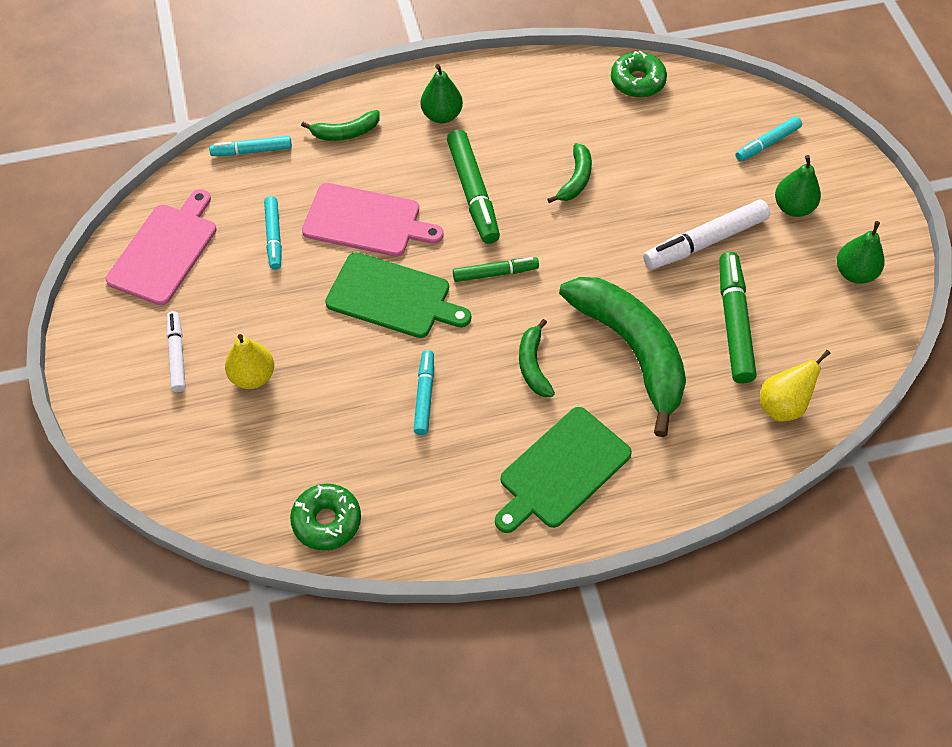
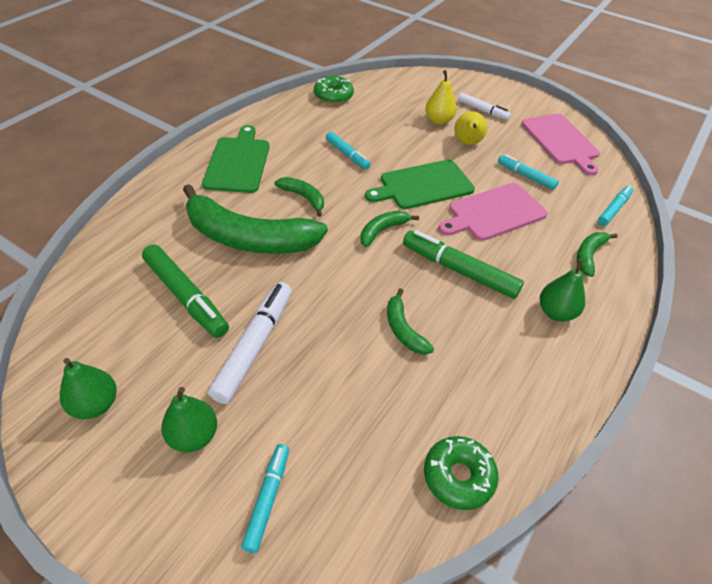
camera: 135 degrees right, 10 degrees down
green marker [453,257,539,282] -> green banana [360,211,419,247]
yellow pear [760,350,831,422] -> yellow pear moved to [454,111,487,145]

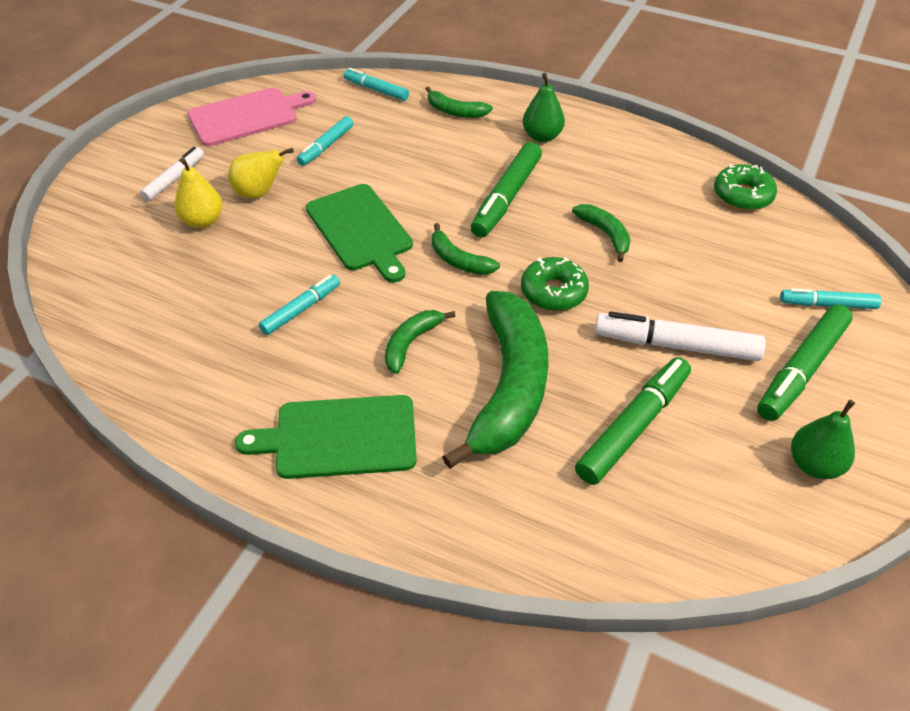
camera: 95 degrees left, 0 degrees up
green pear [161,387,217,453] -> green marker [757,304,853,421]
green donut [314,76,354,104] -> green donut moved to [521,257,589,311]
green banana [387,288,434,355] -> green banana turned 90 degrees counterclockwise [572,204,631,262]
pink cutting board [439,183,548,241] -> none

